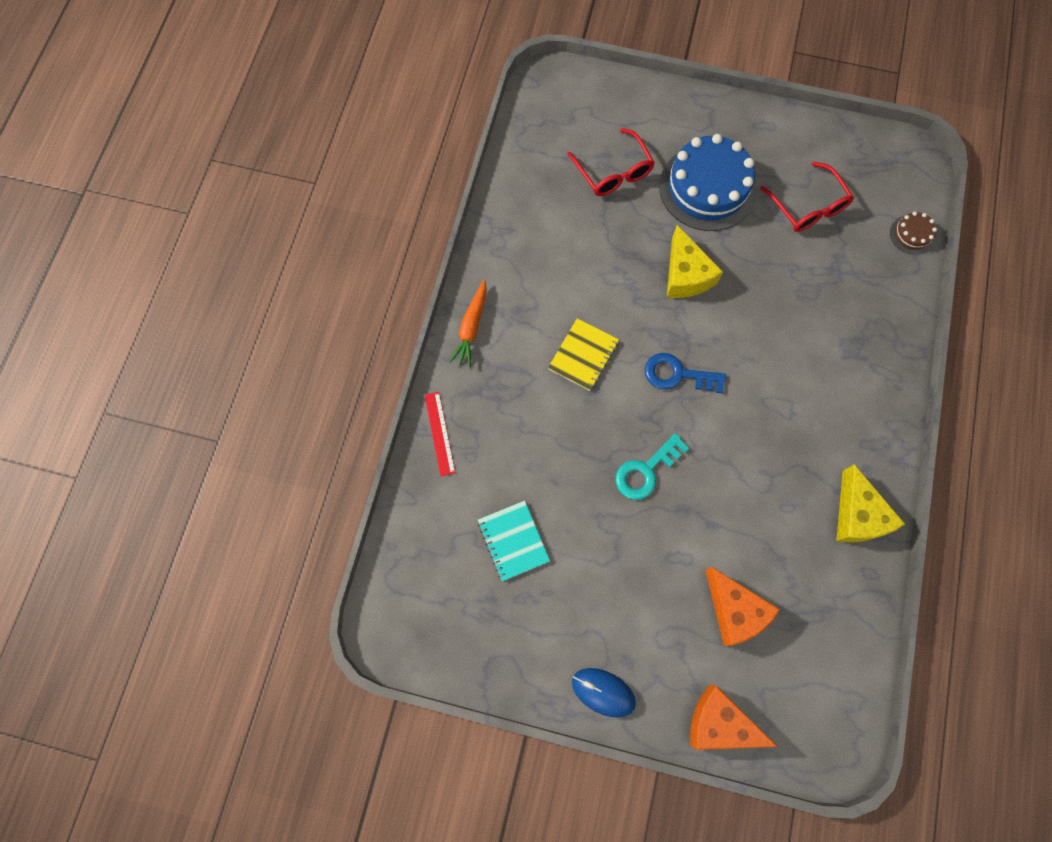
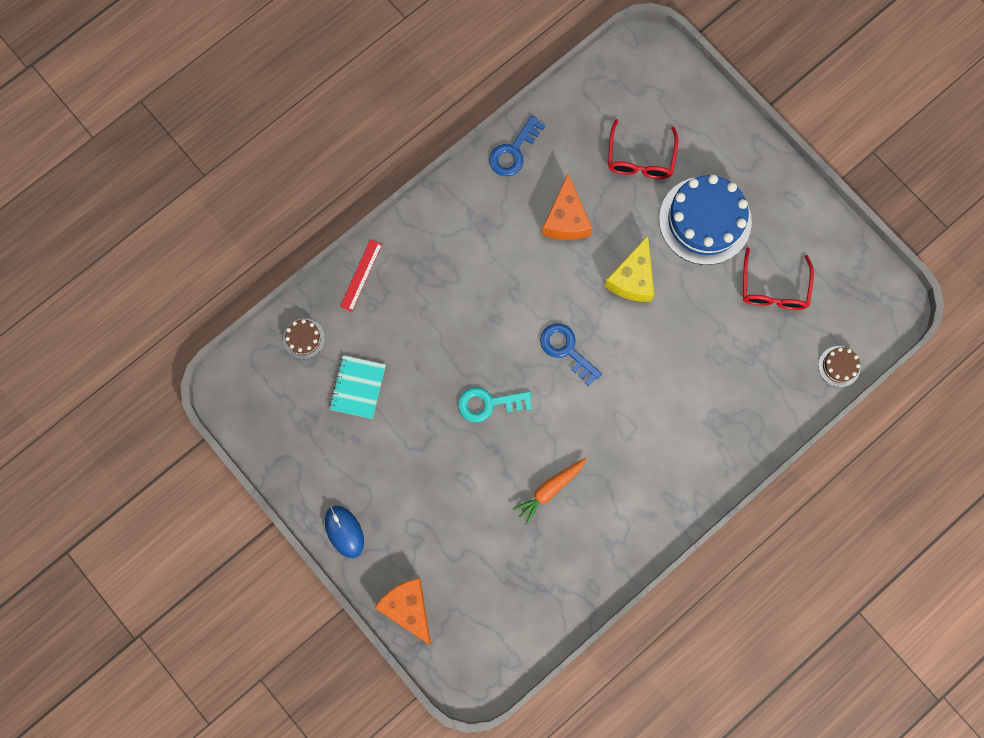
camera: 35 degrees right, 5 degrees up
orange carrot [449,279,487,367] -> orange carrot moved to [513,458,587,525]
yellow notebook [548,318,619,391] -> none
orange cheese [705,567,781,646] -> orange cheese moved to [542,174,592,240]
yellow cheese [836,464,905,542] -> none
none -> brown cake [283,318,325,359]
none -> blue key [489,116,545,176]

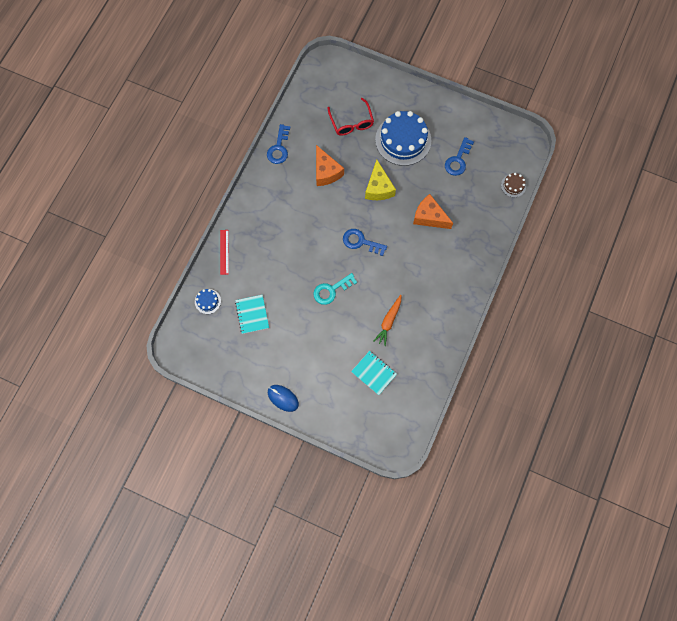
camera: 25 degrees left, 5 degrees down
brown cake [283,318,325,359] -> blue cake [195,289,221,314]
orange cheese [374,578,431,645] -> orange cheese moved to [413,194,453,229]
red glasses [743,248,814,310] -> blue key [445,137,474,176]
none -> turquoise notebook [351,351,397,395]

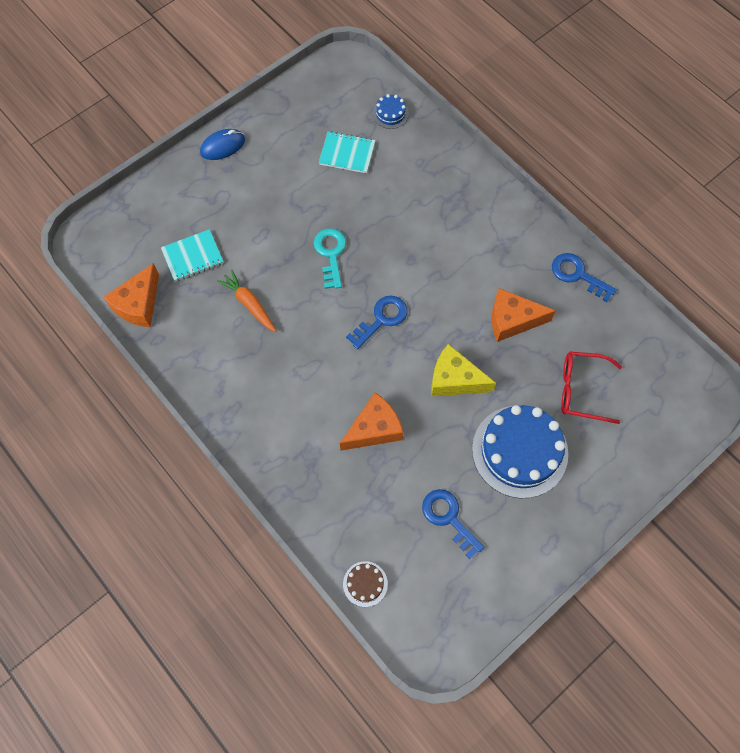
camera: 115 degrees right, 5 degrees down
red ruler [220,230,229,275] -> none
none -> orange cheese [103,263,159,327]

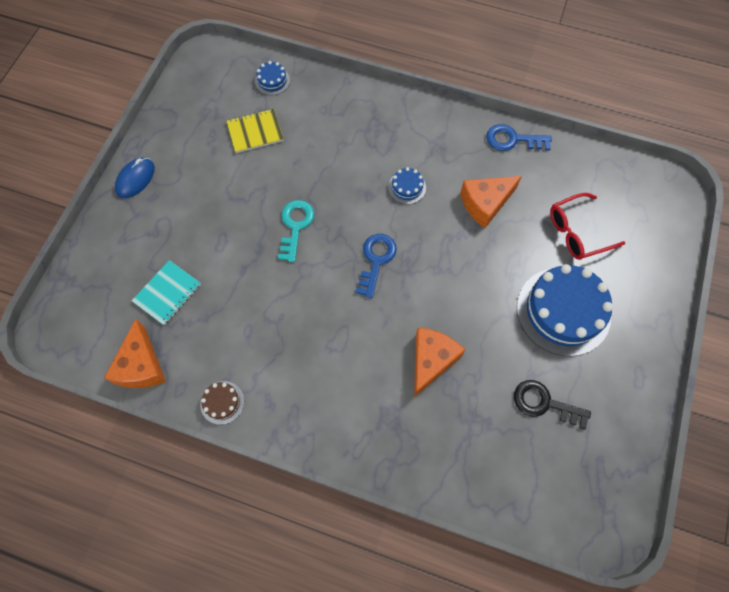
camera: 30 degrees left, 0 degrees up
orange carrot [217,270,276,332] -> none
turquoise key [314,228,346,289] -> turquoise key turned 45 degrees clockwise [278,200,314,262]
turquoise notebook [319,131,375,173] -> yellow notebook [226,109,284,153]
brown cake [343,561,388,607] -> brown cake moved to [200,381,244,425]
blue key [422,489,485,559] -> black key [514,380,591,430]
yellow cheese [431,344,496,396] -> none
none -> blue cake [388,167,426,204]

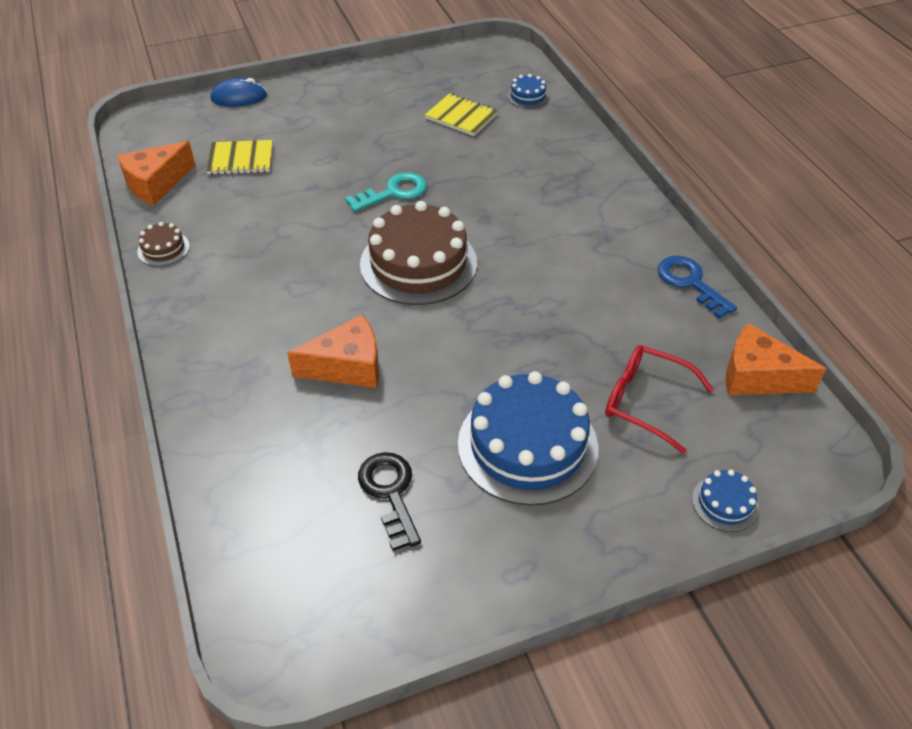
camera: 50 degrees right, 20 degrees down
blue mouse [115,158,155,198] -> blue mouse moved to [211,78,267,107]
turquoise notebook [132,260,201,326] -> yellow notebook [206,140,273,175]
blue key [356,234,397,298] -> brown cake [360,201,477,305]
blue cake [388,167,426,204] -> blue cake moved to [692,470,759,532]
orange cheese [460,176,522,228] -> orange cheese moved to [726,323,826,395]

